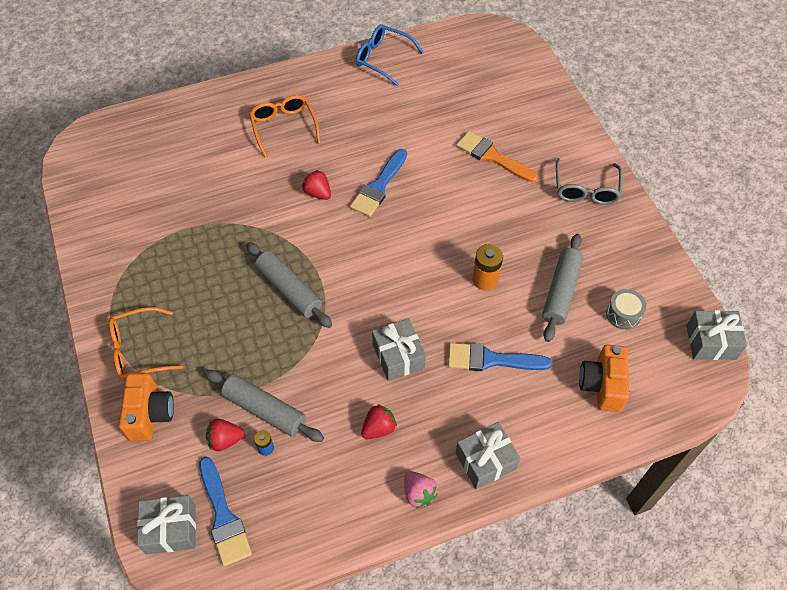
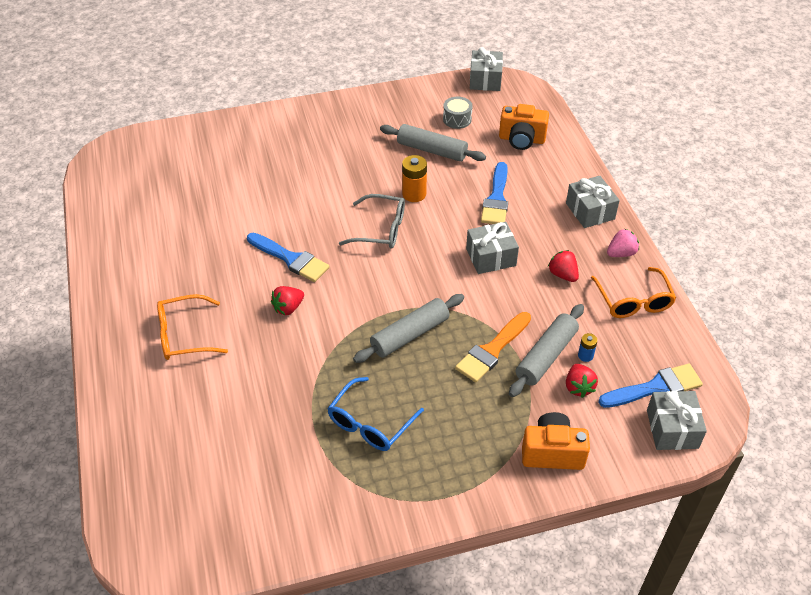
camera: 85 degrees left, 10 degrees down
orange glasses [109,307,183,380] -> orange glasses moved to [591,267,676,318]
blue glasses [356,24,423,86] -> blue glasses moved to [327,377,424,451]
orange brush [456,131,538,183] -> orange brush moved to [455,312,531,383]
grey glasses [556,158,623,205] -> grey glasses moved to [339,194,405,248]

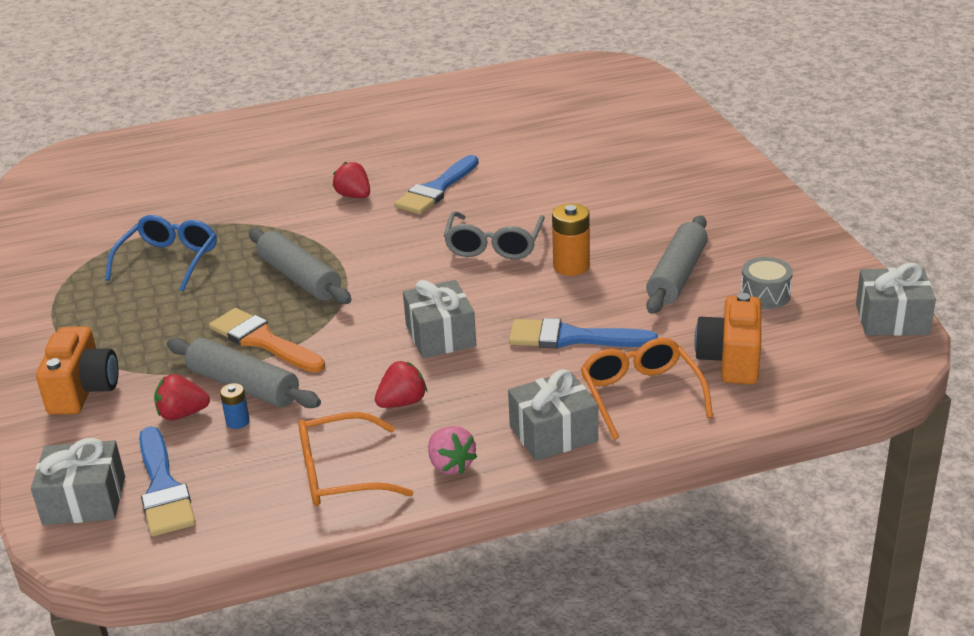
camera: 90 degrees right, 15 degrees down
orange glasses [157,294,228,360] -> orange glasses moved to [581,338,713,440]
blue glasses [327,377,424,451] -> blue glasses turned 75 degrees clockwise [105,215,217,291]

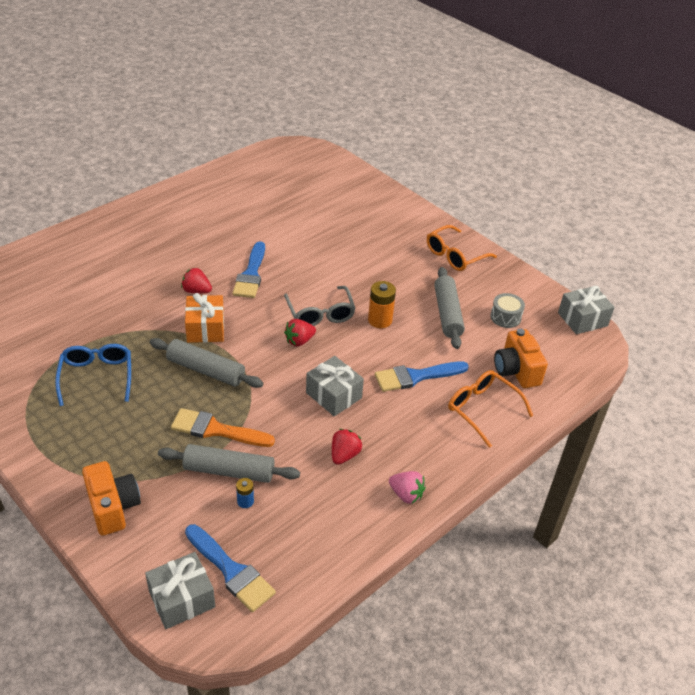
camera: 30 degrees left, 10 degrees up
red strawberry [154,374,210,420] -> red strawberry moved to [284,319,316,346]
orange glasses [298,412,414,506] -> orange glasses moved to [427,225,497,271]
grey gift [508,369,598,461] -> none
none -> orange gift [185,293,224,343]

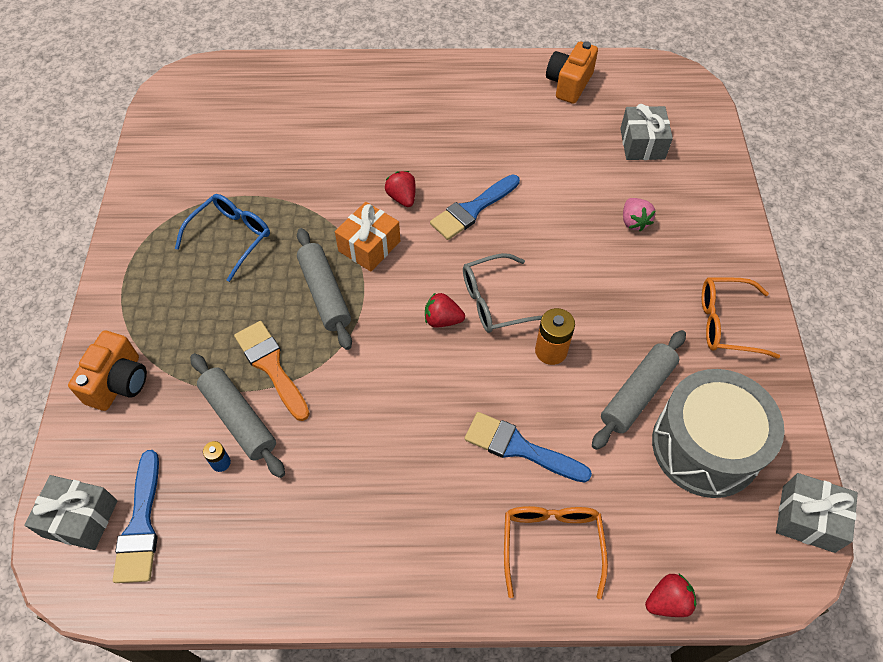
camera: 45 degrees right, 15 degrees up
grey glasses [284,286,356,326] -> grey glasses turned 45 degrees clockwise [463,253,542,333]
grey gift [306,356,364,417] -> grey gift moved to [620,104,673,160]
red strawberry [332,429,362,465] -> red strawberry moved to [645,573,696,617]
pink strawberry [389,471,426,504] -> pink strawberry moved to [623,198,655,232]
grey drum [490,293,525,328] -> grey drum [652,369,785,498], size x2.39
orange camera [494,329,548,388] -> orange camera moved to [546,41,598,104]

